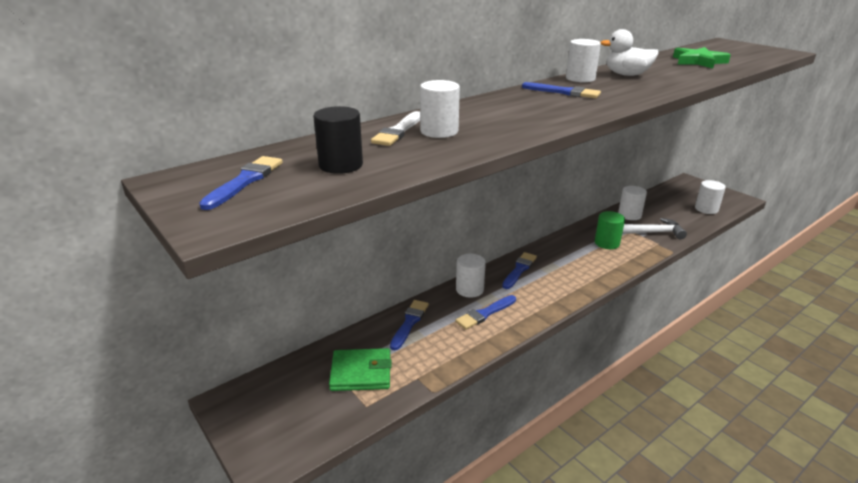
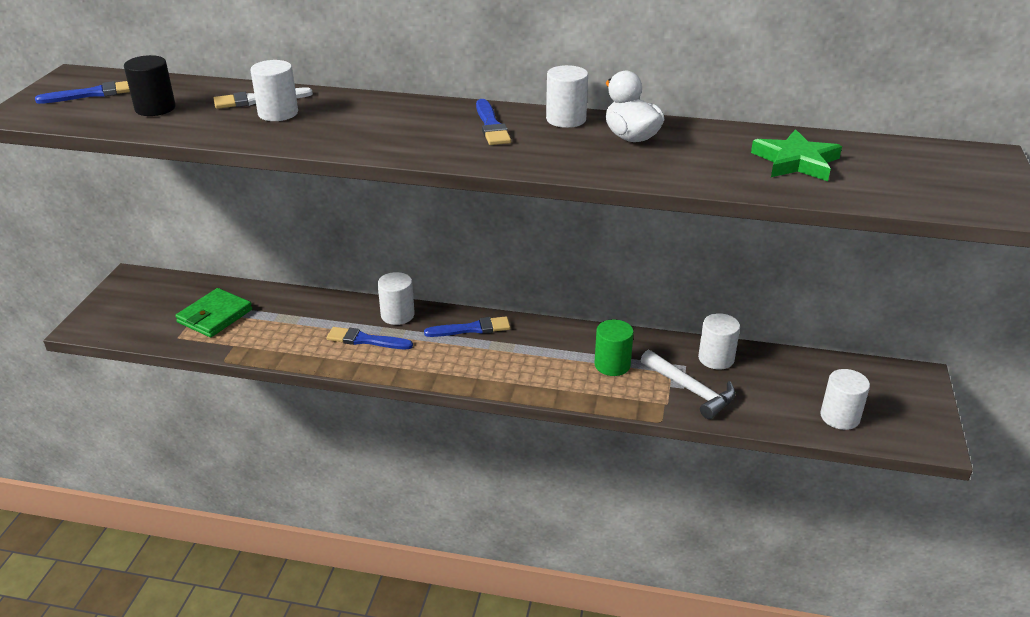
camera: 50 degrees right, 5 degrees up
green wallet [329,348,392,391] -> green wallet turned 75 degrees clockwise [175,288,252,337]
blue brush [390,300,429,350] -> none

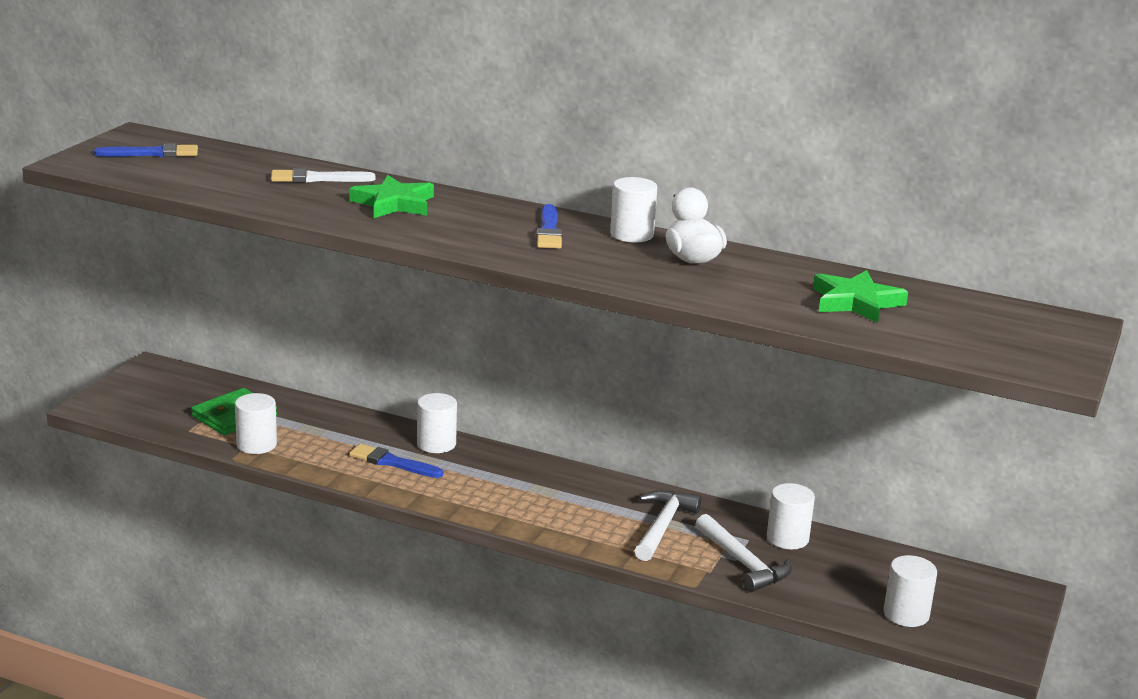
camera: 10 degrees right, 10 degrees down
black cylinder [124,55,176,116] -> none
white cylinder [250,60,298,121] -> white cylinder moved to [235,393,277,454]
blue brush [424,317,510,337] -> none
green cylinder [595,319,634,376] -> white hammer [635,490,702,561]
none -> green star [349,175,434,218]

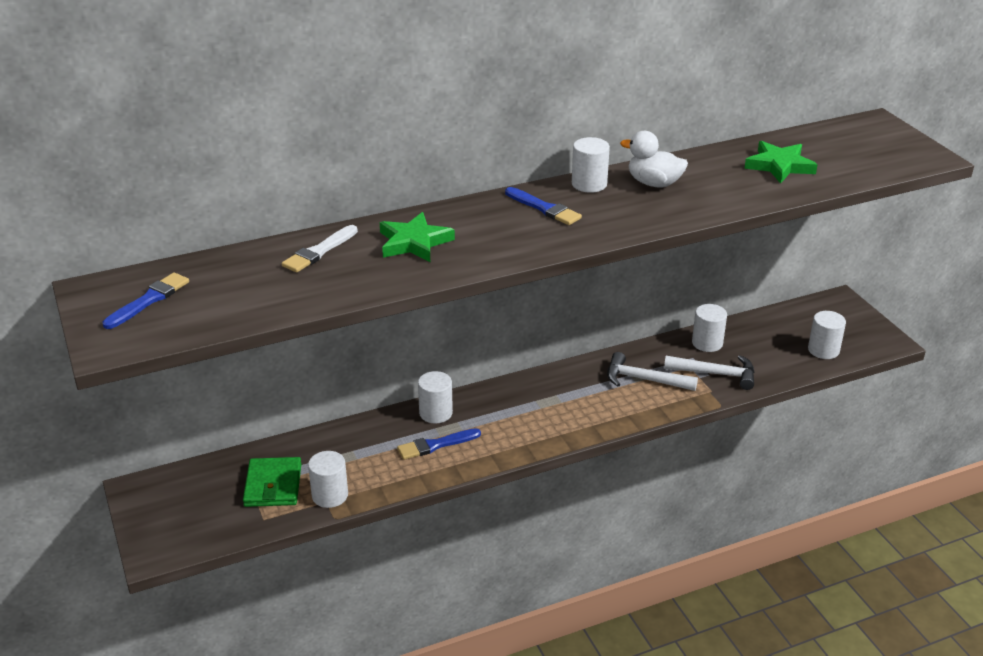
camera: 45 degrees left, 10 degrees up
white hammer [635,490,702,561] -> white hammer turned 45 degrees counterclockwise [607,352,698,391]

